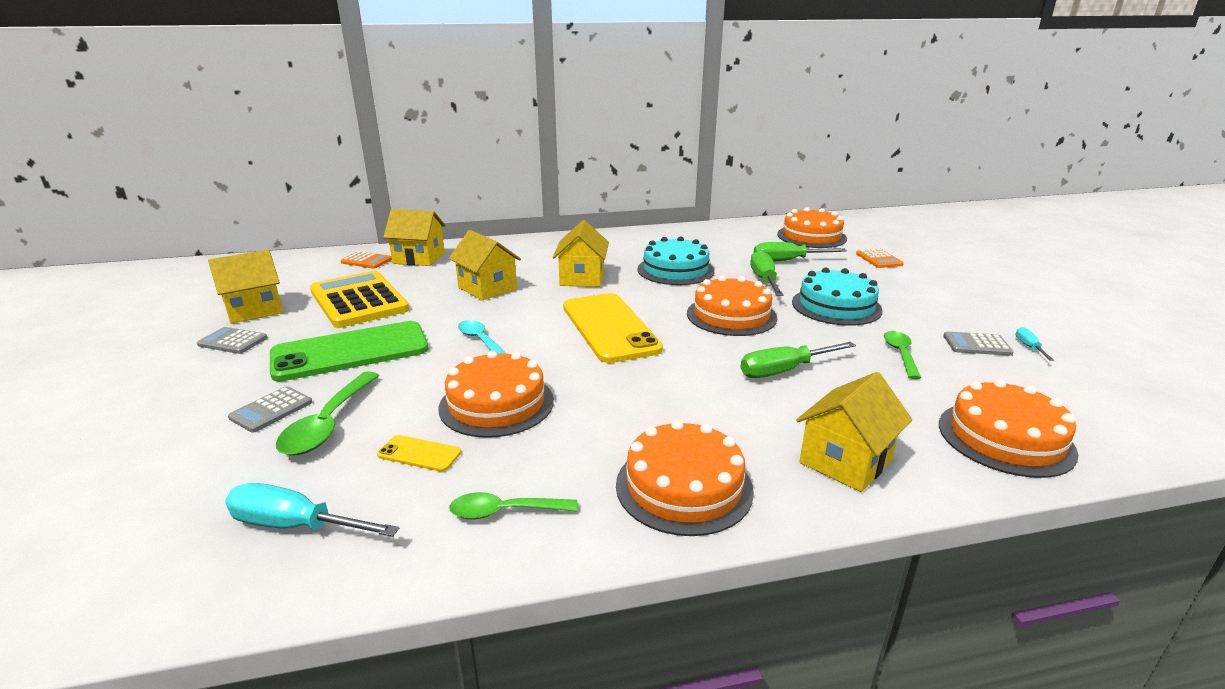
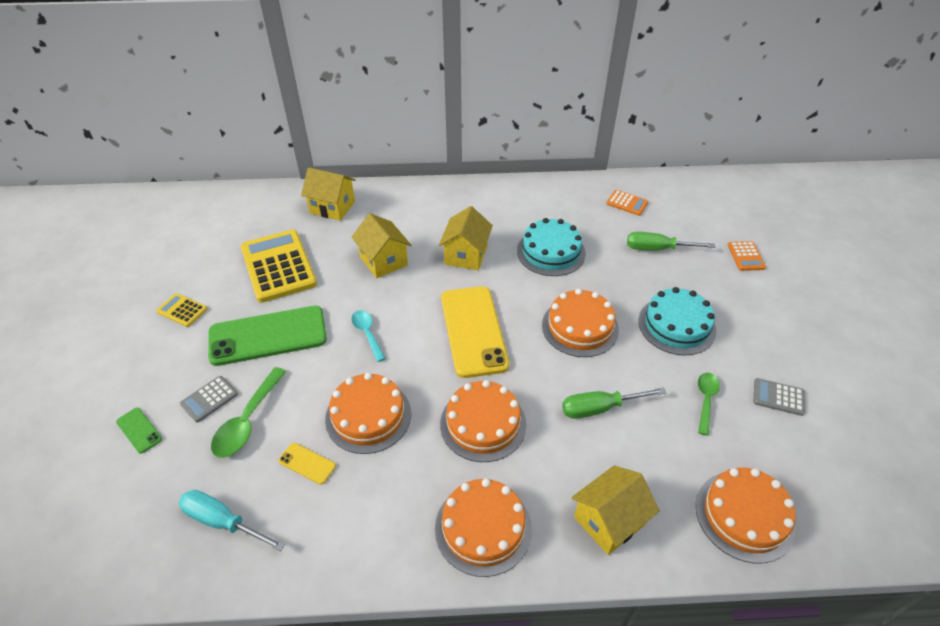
camera: 10 degrees right, 20 degrees up
grey calculator [197,327,267,354] -> yellow calculator [156,293,207,327]
yellow house [208,249,283,324] -> none
orange calculator [341,251,392,269] -> orange calculator moved to [606,190,649,216]
green spoon [449,492,577,519] -> none
green screwdriver [750,250,784,296] -> none
orange cake [777,207,847,248] -> orange cake moved to [440,380,526,462]
turquoise screwdriver [1016,327,1054,361] -> none
none -> green phone [116,408,162,454]

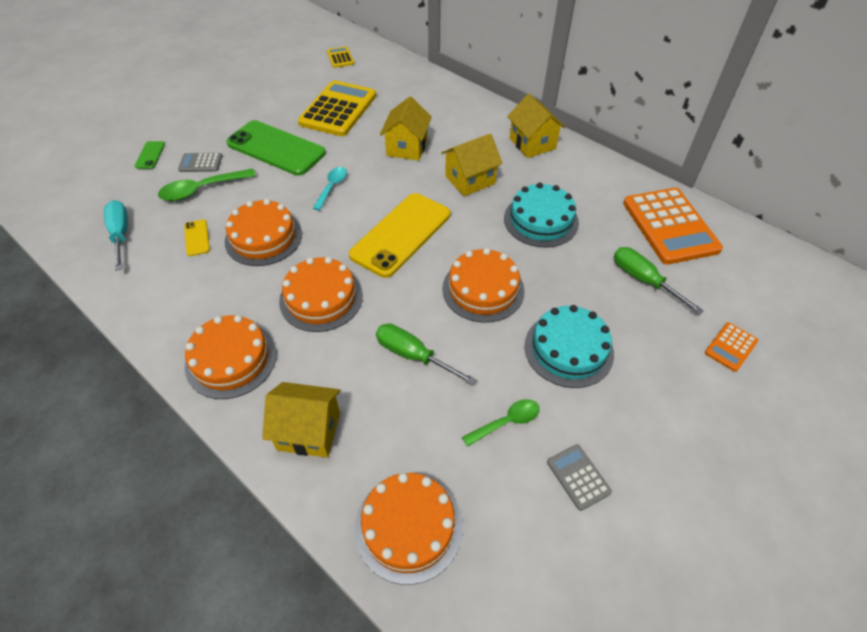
camera: 45 degrees right, 5 degrees up
yellow calculator [156,293,207,327] -> yellow calculator moved to [327,46,354,68]
yellow house [301,168,356,221] -> yellow house moved to [507,94,566,158]
orange calculator [606,190,649,216] -> orange calculator [623,188,723,264], size x2.17

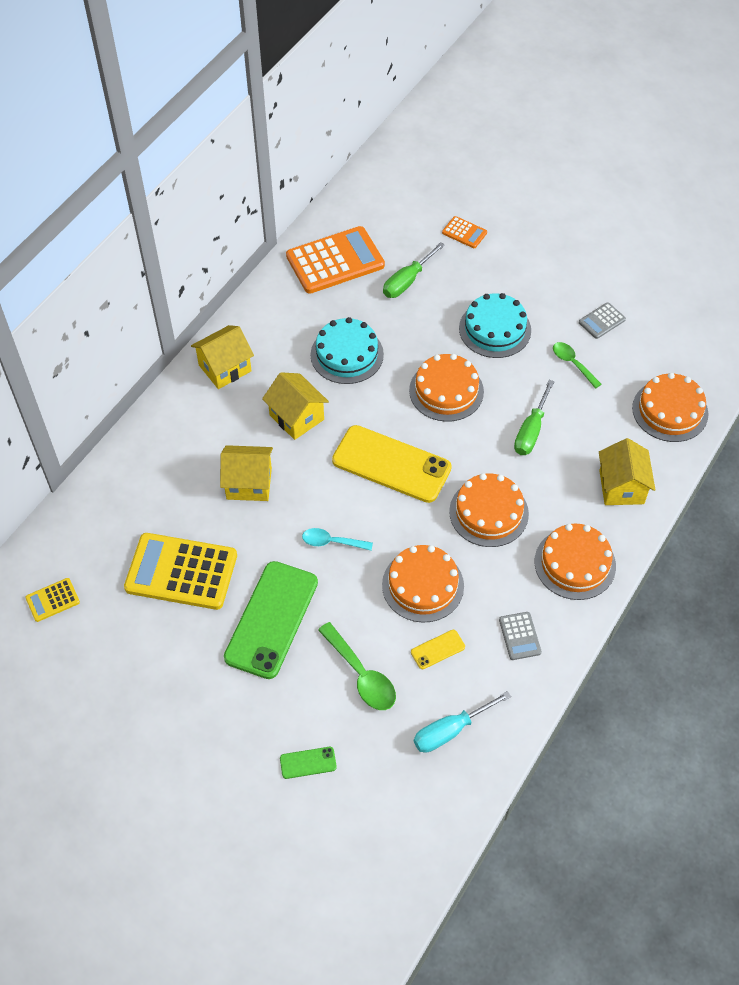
camera: 100 degrees left, 5 degrees up
grey calculator [178,153,222,172] -> grey calculator moved to [499,612,542,660]

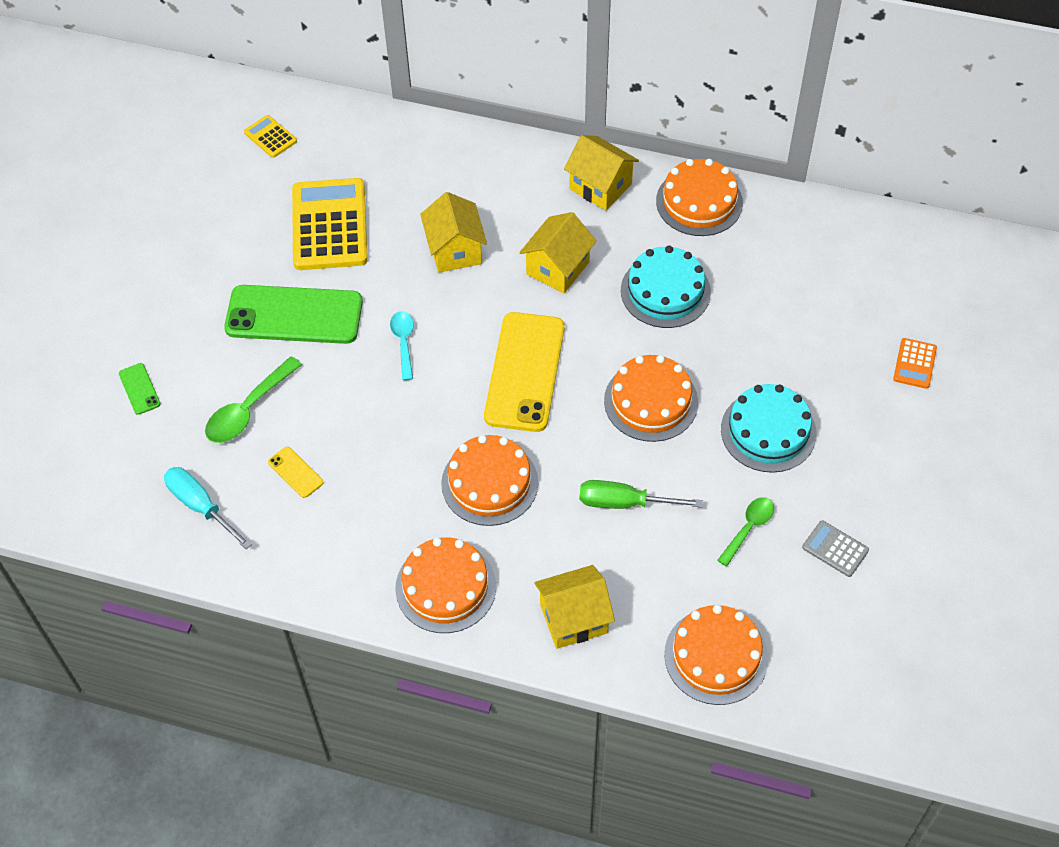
camera: 75 degrees right, 0 degrees up
orange calculator [286,226,385,294] -> none
orange cake [382,545,464,622] -> orange cake moved to [656,159,743,236]
green screwdriver [383,242,445,298] -> none
grey calculator [499,612,542,660] -> none

